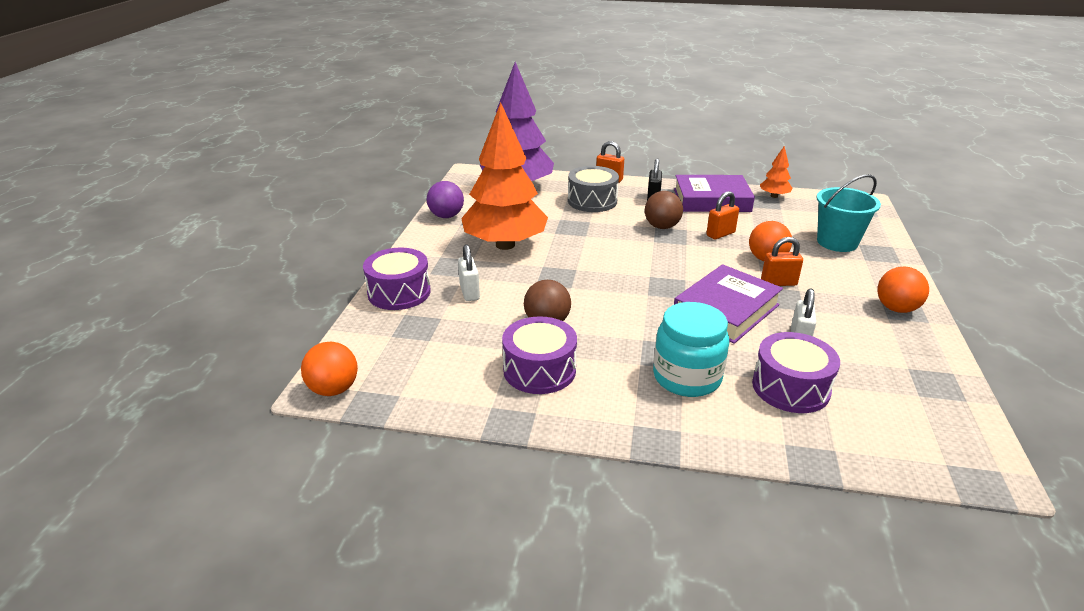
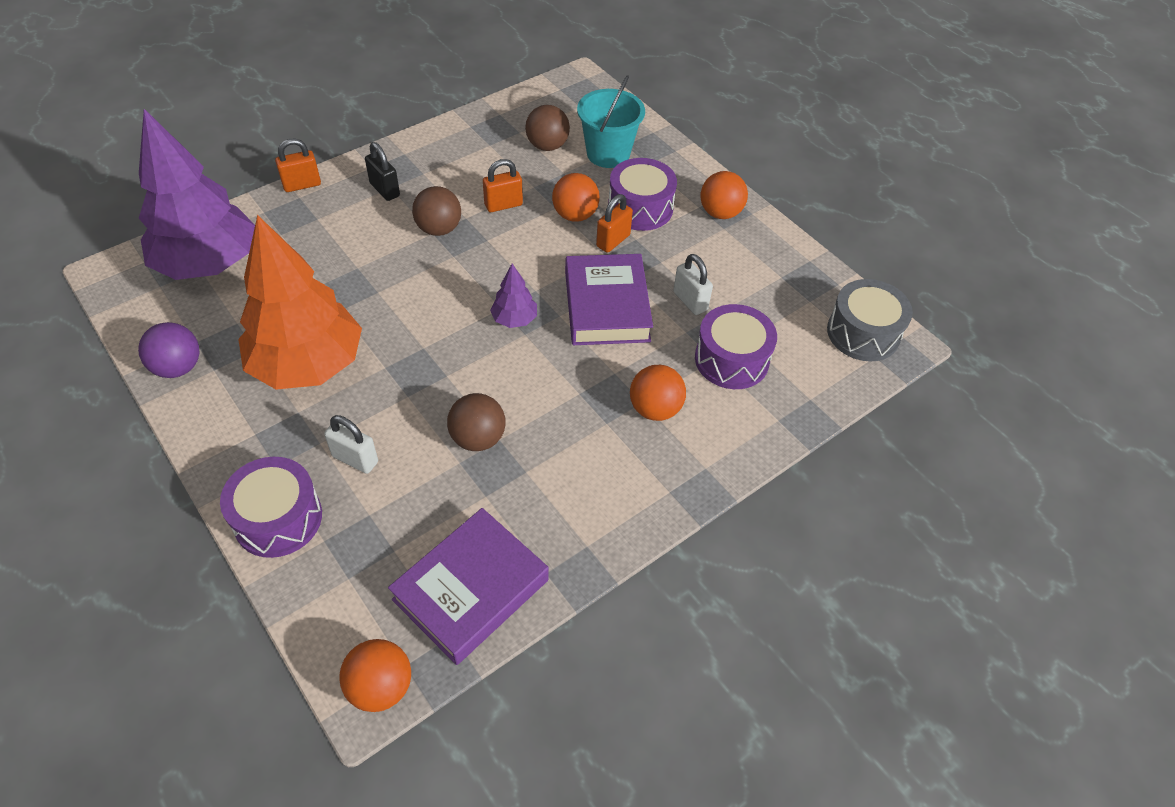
camera: 50 degrees left, 20 degrees up
purple drum [502,316,577,394] -> purple drum moved to [608,158,677,231]
grey drum [568,166,619,212] -> grey drum moved to [827,279,913,362]
turquoise jar [653,302,729,397] -> orange ball [630,365,686,421]
purple book [674,175,755,212] -> purple book moved to [388,508,549,665]
orange padlock [706,191,739,240] -> orange padlock turned 60 degrees clockwise [483,159,523,212]
orange tree [760,146,792,198] -> none
none -> purple tree [490,264,537,328]
none -> brown ball [525,105,570,151]

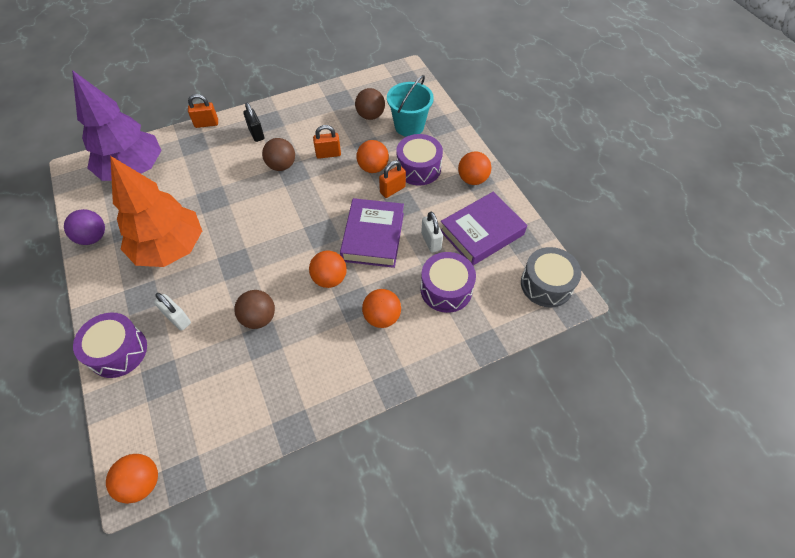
camera: 15 degrees right, 5 degrees up
purple book [388,508,549,665] -> purple book moved to [440,192,527,266]
purple tree [490,264,537,328] -> none
none -> orange ball [309,250,347,288]

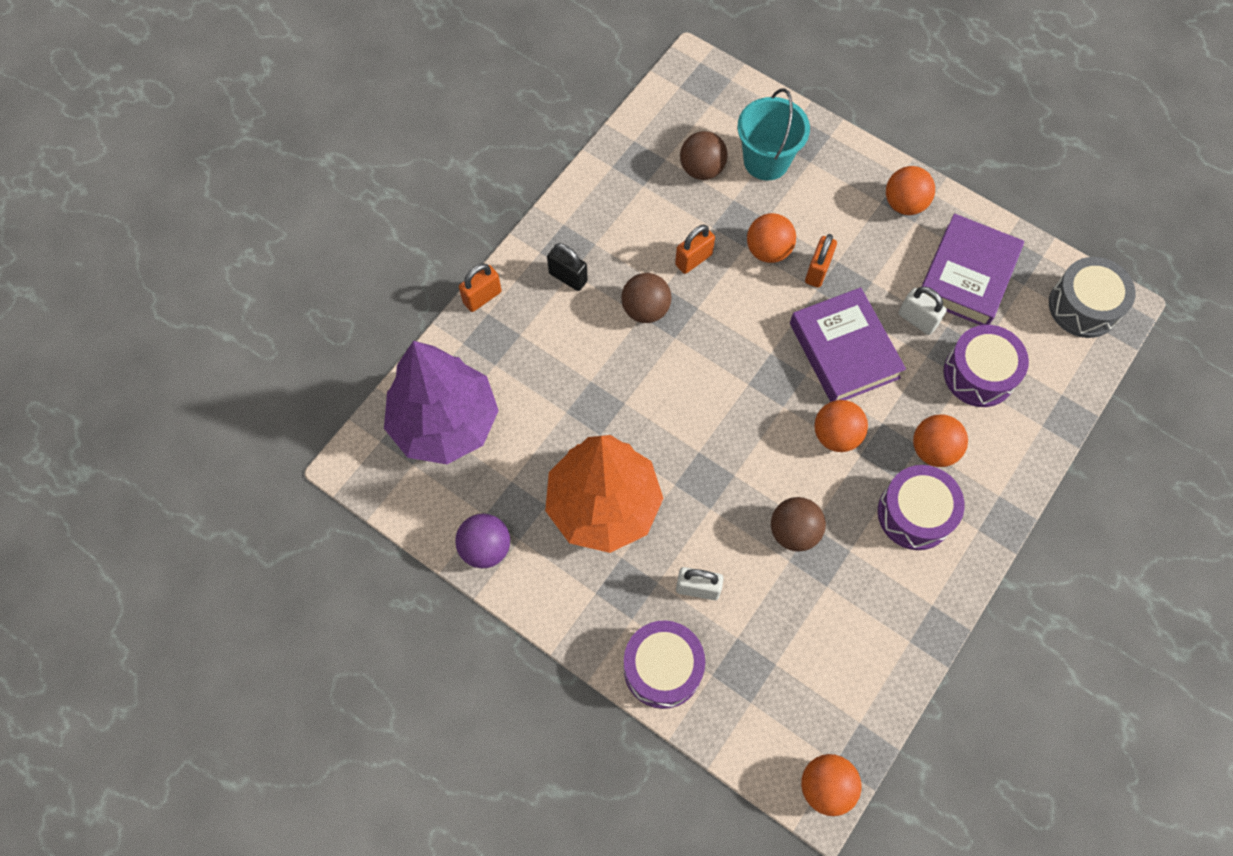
camera: 30 degrees left, 10 degrees up
purple drum [396,134,443,186] -> purple drum moved to [878,465,965,550]

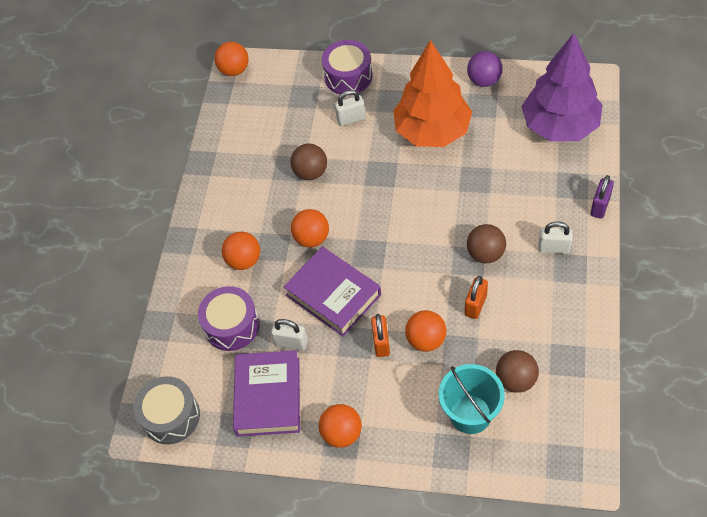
camera: 160 degrees right, 10 degrees down
orange padlock [459,263,502,312] -> purple padlock [590,175,614,219]
black padlock [547,243,588,291] -> white padlock [538,221,573,254]
purple drum [878,465,965,550] -> none

